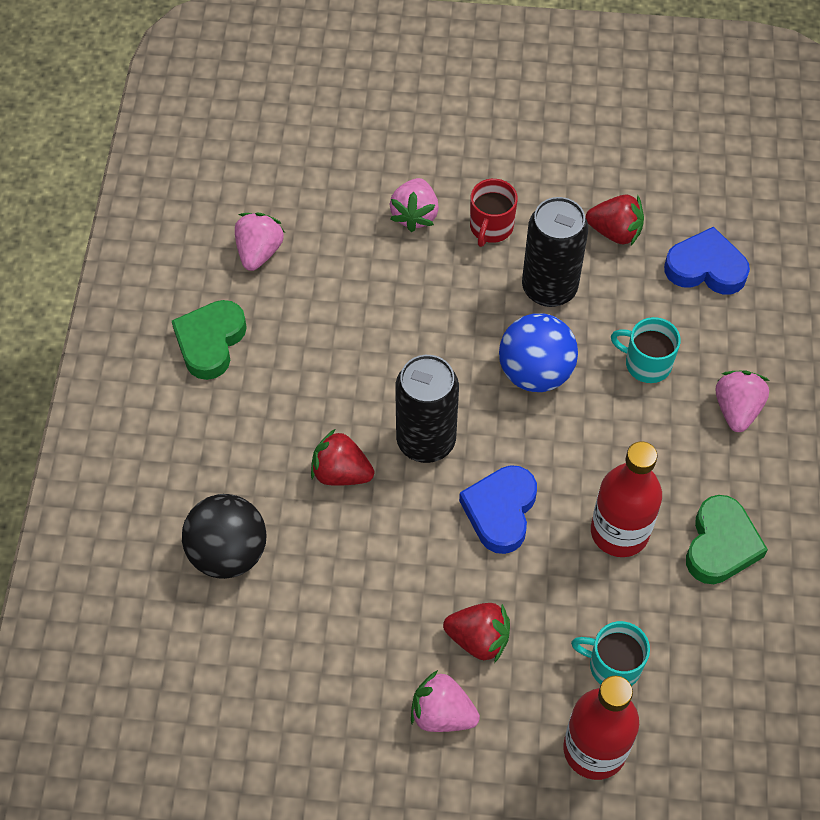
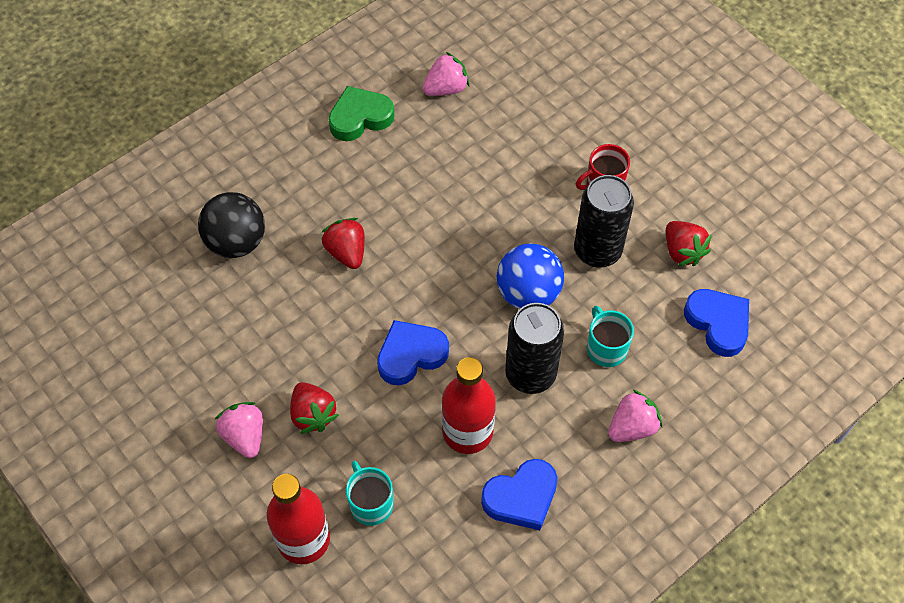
camera: 45 degrees right, 0 degrees up
pink strawberry [390,178,439,232] -> none
black can [395,355,459,463] -> black can moved to [505,303,564,394]
green heart [686,495,768,584] -> blue heart [481,459,557,530]

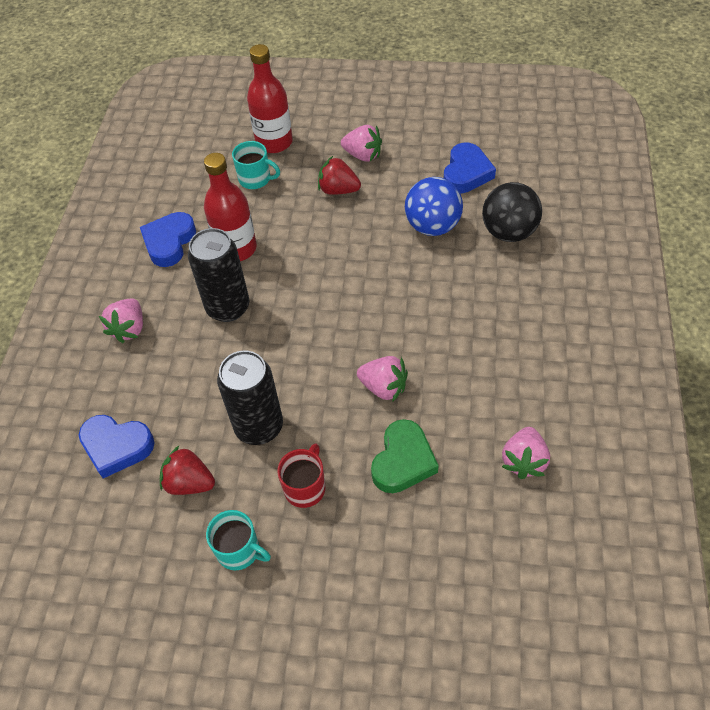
camera: 140 degrees right, 5 degrees down
red strawberry [321,218,365,269] -> none
green heart [328,86,395,141] -> green heart moved to [371,419,439,493]
blue heart [377,320,449,385] -> blue heart moved to [444,142,496,194]
blue ball [497,243,564,309] -> blue ball moved to [405,177,463,236]
turquoise mug [587,306,634,367] -> turquoise mug moved to [206,510,271,570]
none -> pink strawberry [357,356,408,402]

